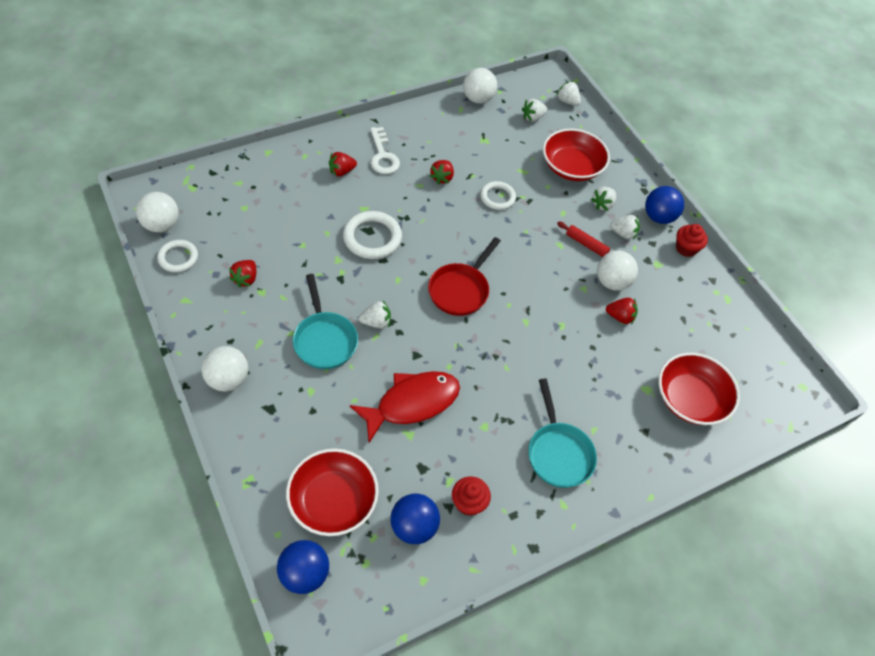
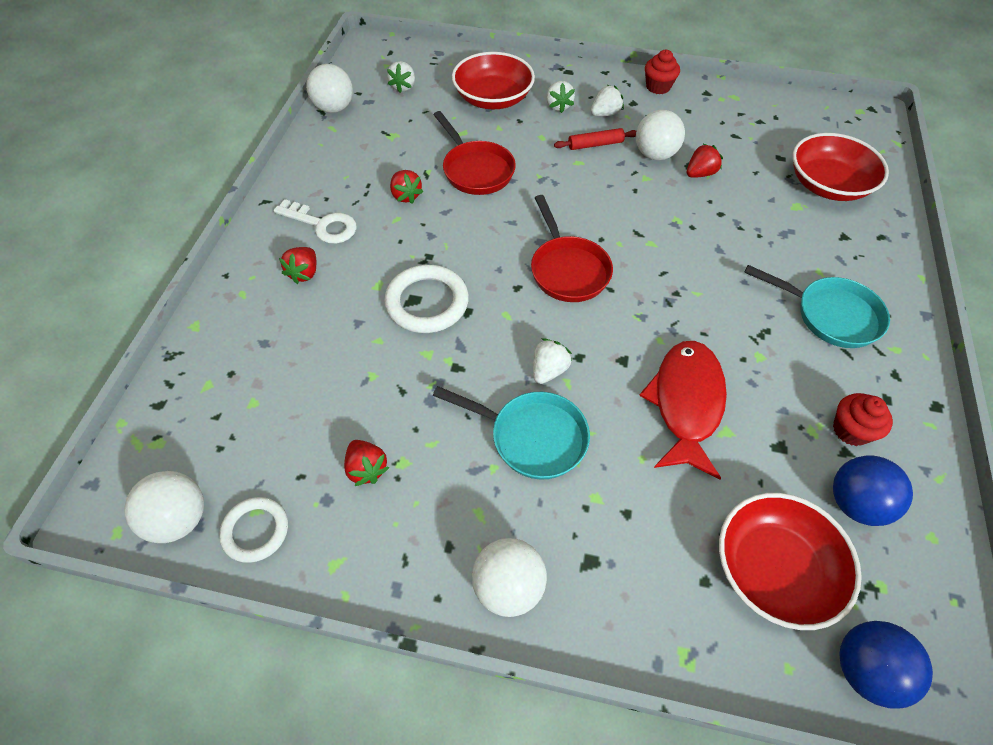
camera: 45 degrees left, 0 degrees up
white ring [480,181,516,210] -> red pan [433,111,516,195]
white strawberry [556,81,581,106] -> none
blue ball [645,186,684,224] -> none

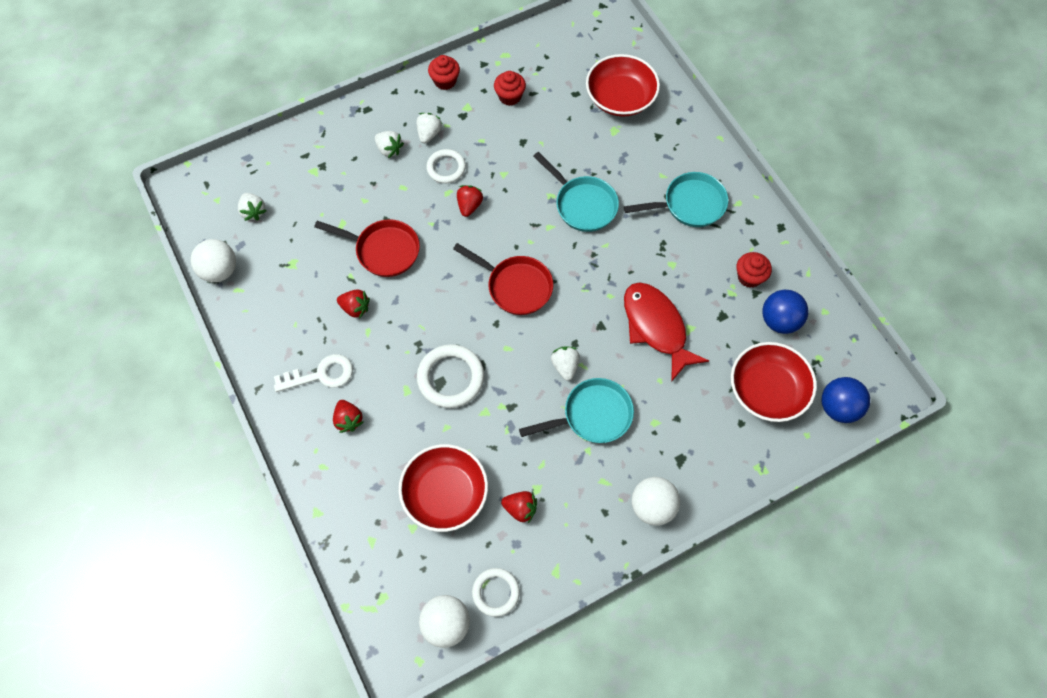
camera: 40 degrees left, 10 degrees up
red bowl [452,52,535,109] -> red bowl moved to [399,444,488,532]
red rolling pin [554,128,636,150] -> white ring [426,149,466,183]
white ball [636,110,685,160] -> none
red strawberry [687,144,723,178] -> red strawberry moved to [457,185,484,217]
none -> red cupcake [494,71,526,106]
none -> turquoise pan [533,152,619,232]

